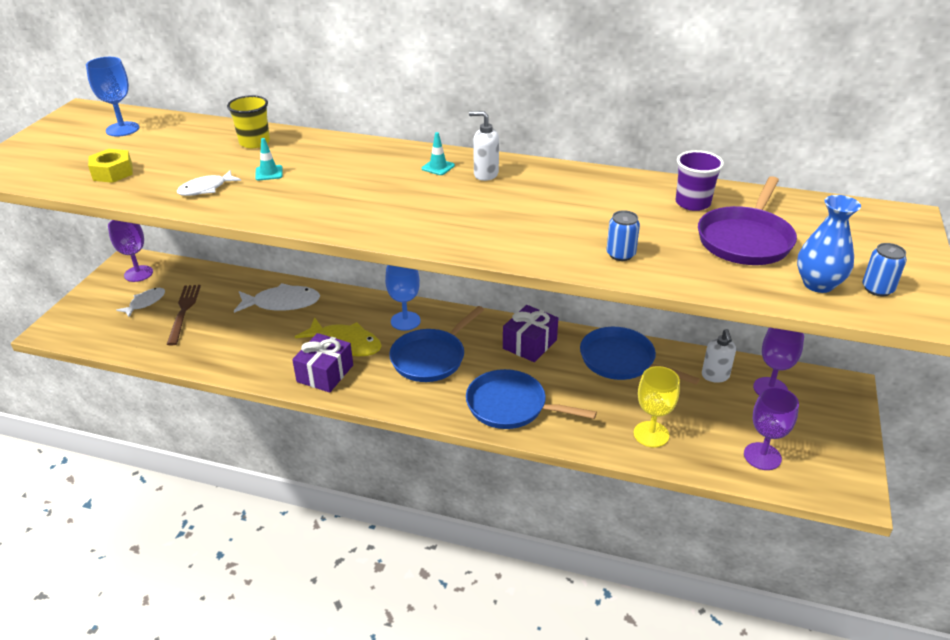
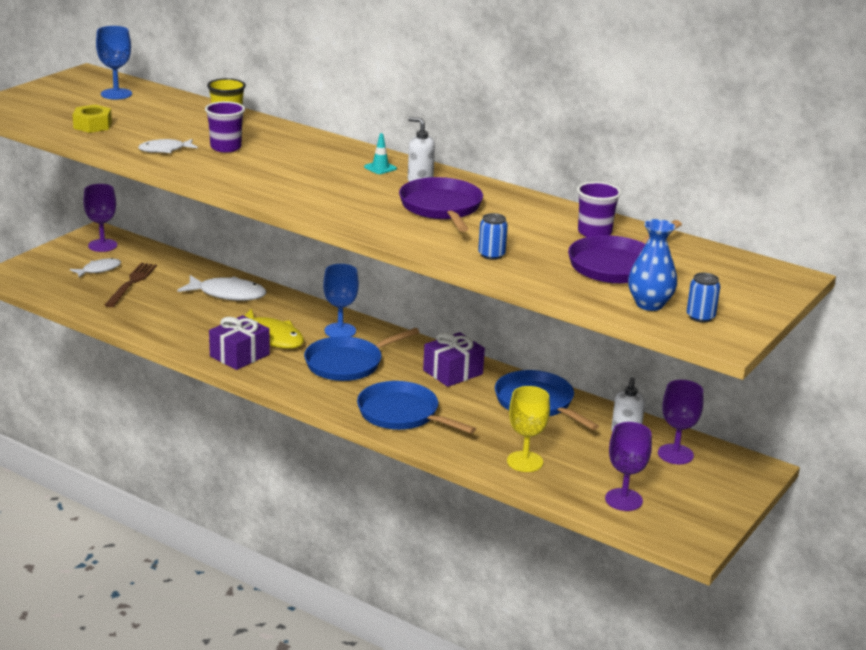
camera: 15 degrees right, 10 degrees down
turquoise traffic cone [255,138,283,180] -> purple cup [205,101,245,153]
none -> purple pan [399,177,483,232]

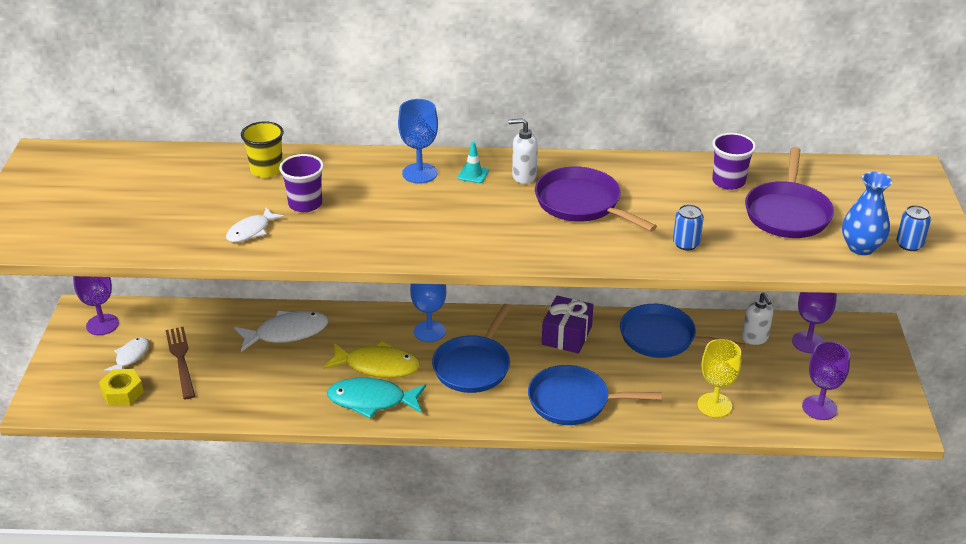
camera: 30 degrees left, 10 degrees up
yellow nut [72,105,112,133] -> yellow nut moved to [99,369,144,406]
blue goblet [96,26,132,99] -> blue goblet moved to [398,99,438,183]
purple gift [209,315,270,370] -> turquoise fish [327,378,426,419]

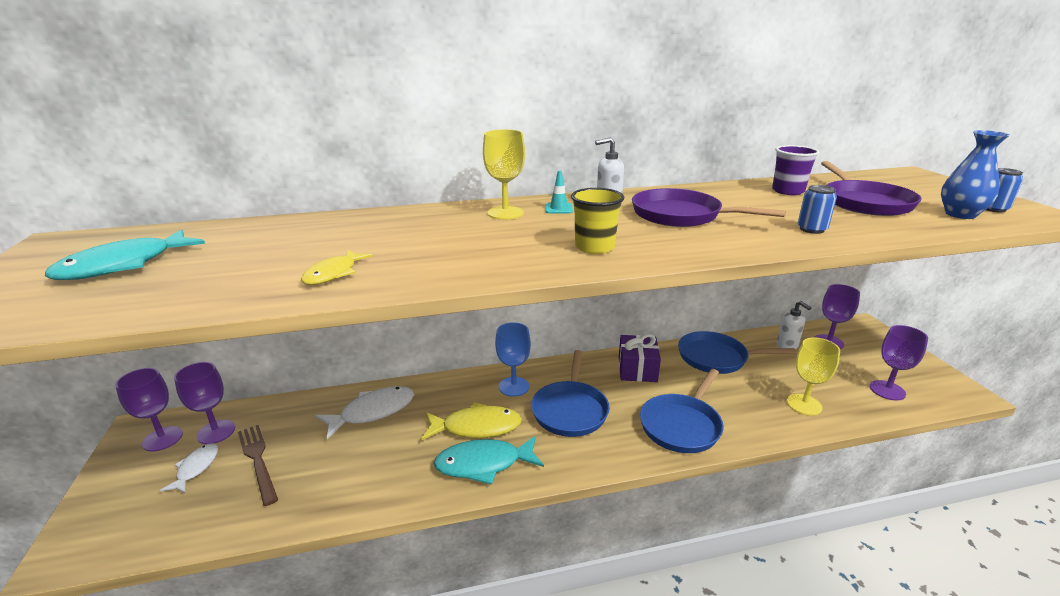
camera: 15 degrees left, 10 degrees down
yellow nut [99,369,144,406] -> none
white fish [226,207,284,242] -> yellow fish [301,250,372,285]
yellow cup [241,121,284,178] -> yellow cup moved to [571,188,624,254]
purple cup [279,154,324,212] -> none
blue goblet [398,99,438,183] -> yellow goblet [483,129,525,220]
blue pan [528,365,662,425] -> blue pan turned 45 degrees counterclockwise [640,369,724,453]
none -> turquoise fish [45,229,205,280]
none -> purple goblet [174,362,235,444]

